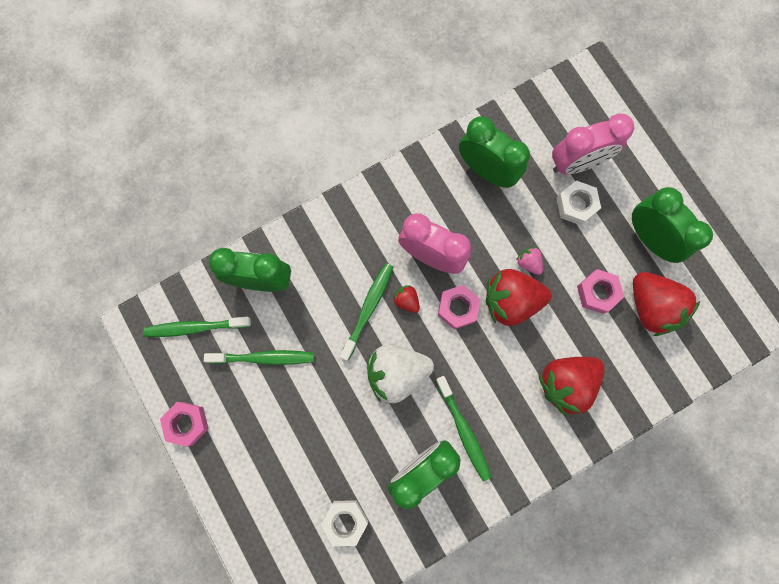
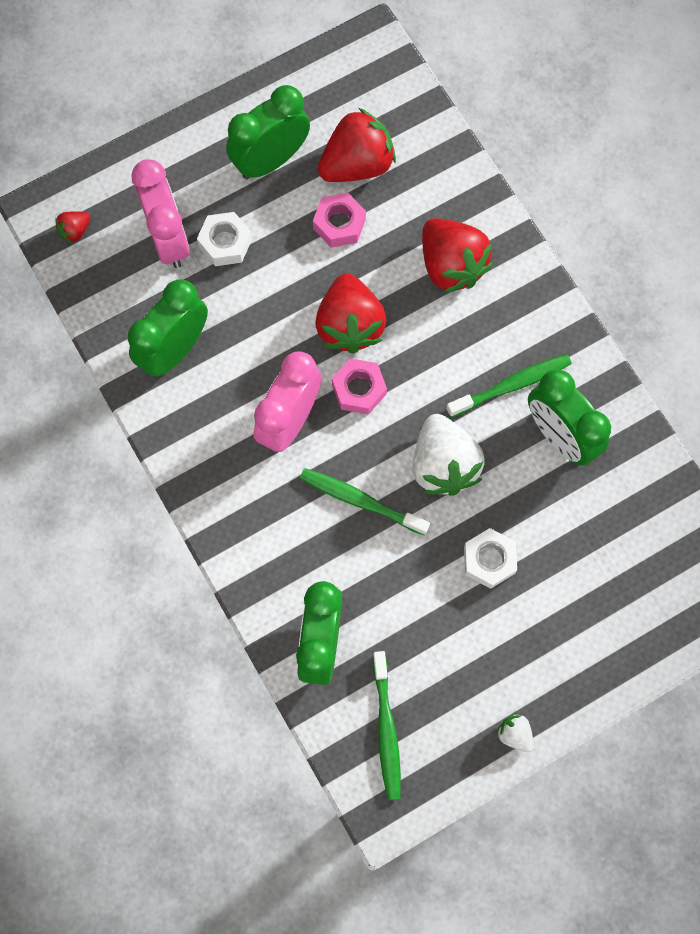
camera: 90 degrees left, 5 degrees down
pink nut [160,402,209,447] -> white strawberry [496,714,534,752]
green toothbrush [204,350,314,365] -> none
white nut [321,500,368,546] -> white nut moved to [464,528,517,589]
red strawberry [393,285,420,313] -> red strawberry moved to [55,211,90,243]
pink strawberry [516,247,543,275] -> none

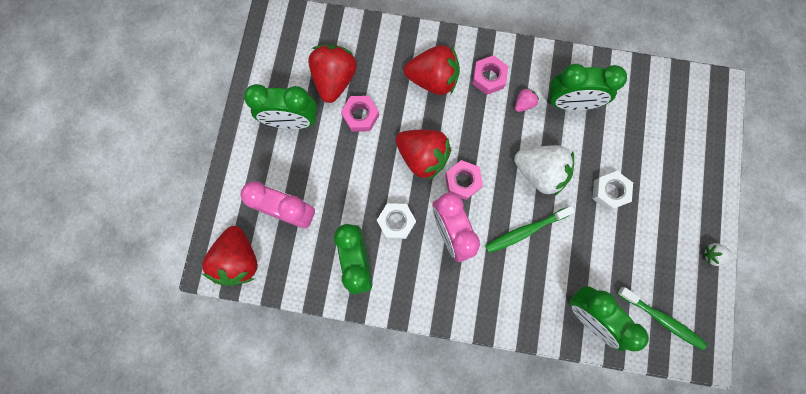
camera: 50 degrees left, 5 degrees up
red strawberry [55,211,90,243] -> red strawberry [202,226,258,286], size x2.21
white nut [197,212,252,266] -> white nut moved to [377,203,416,239]
green clock [226,85,310,179] -> green clock turned 90 degrees counterclockwise [244,84,317,129]
green toothbrush [446,354,572,418] -> pink strawberry [515,88,539,112]
none -> pink nut [472,55,508,95]

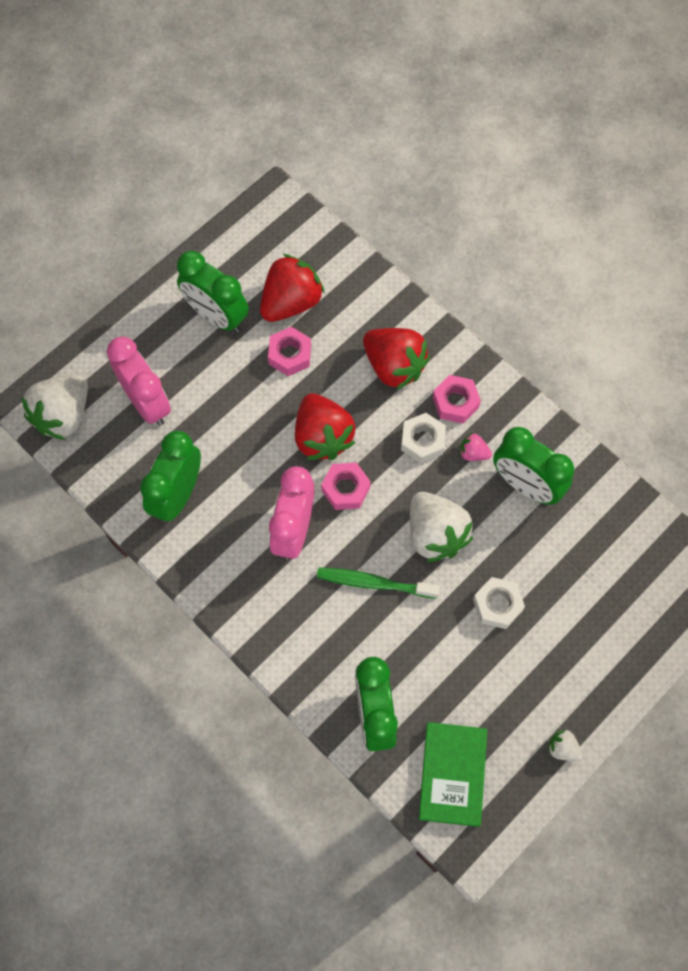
camera: 35 degrees right, 10 degrees down
red strawberry [202,226,258,286] -> white strawberry [21,374,88,440]
white nut [377,203,416,239] -> white nut moved to [401,413,446,463]
pink strawberry [515,88,539,112] -> pink strawberry turned 150 degrees counterclockwise [460,433,492,461]
green toothbrush [617,287,707,350] -> green book [419,722,487,827]

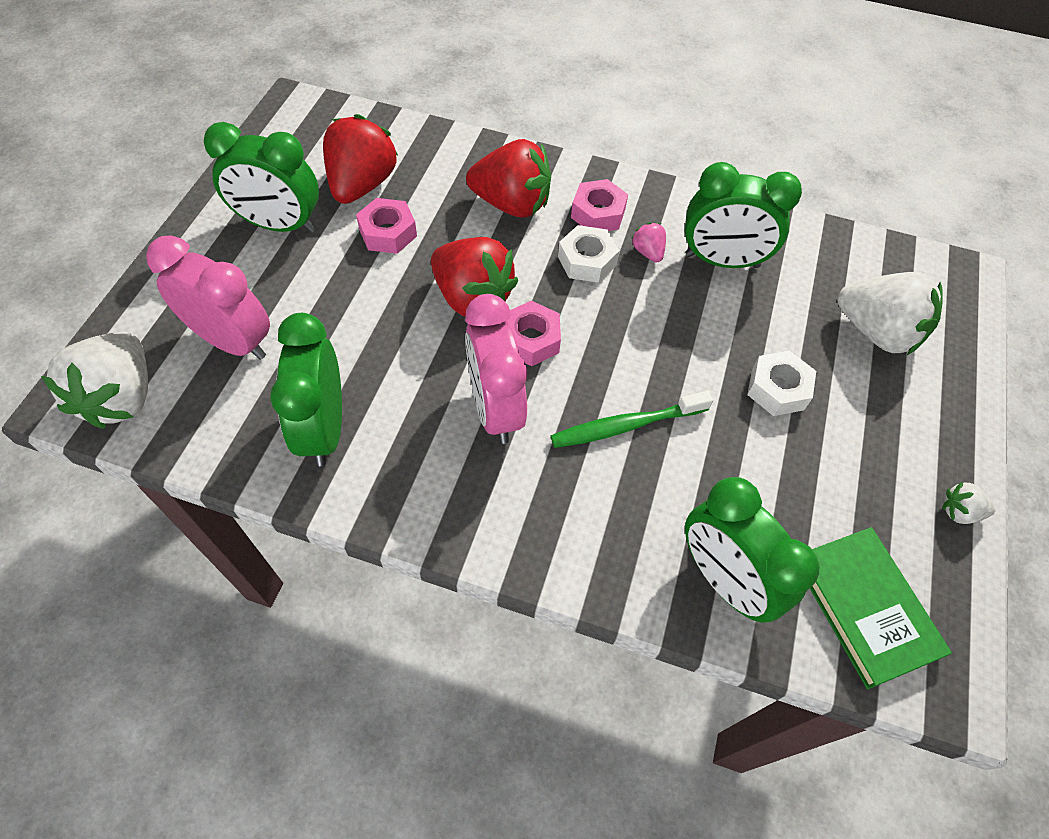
camera: 30 degrees left, 10 degrees down
white strawberry [410,492,473,562] -> white strawberry moved to [838,272,942,355]
pink strawberry [460,433,492,461] -> pink strawberry turned 75 degrees clockwise [632,222,666,263]

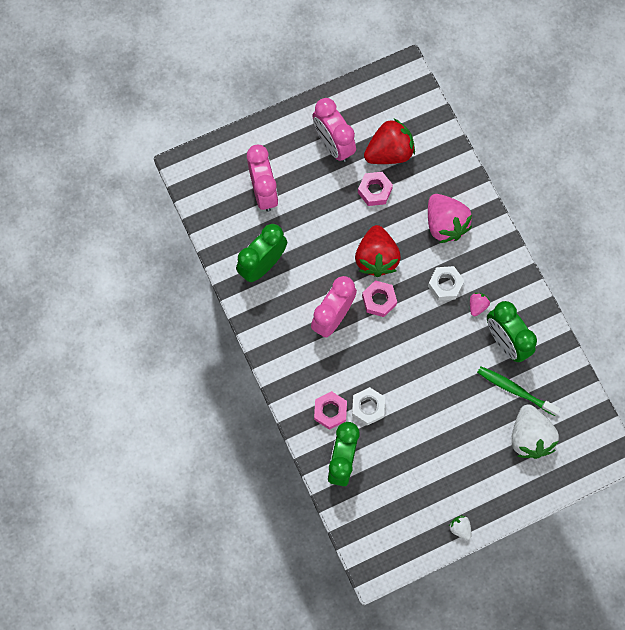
camera: 50 degrees right, 15 degrees up
white strawberry [41,332,148,429] -> none
green clock [204,122,319,232] -> pink clock [312,98,356,162]
red strawberry [466,139,551,218] -> pink strawberry [428,194,472,243]
green toothbrush [551,391,713,448] -> green toothbrush moved to [477,366,560,416]
pink nut [571,179,628,231] -> pink nut moved to [314,391,347,430]
white nut [747,351,816,416] -> white nut moved to [352,387,385,426]
green book [810,527,952,689] -> none

